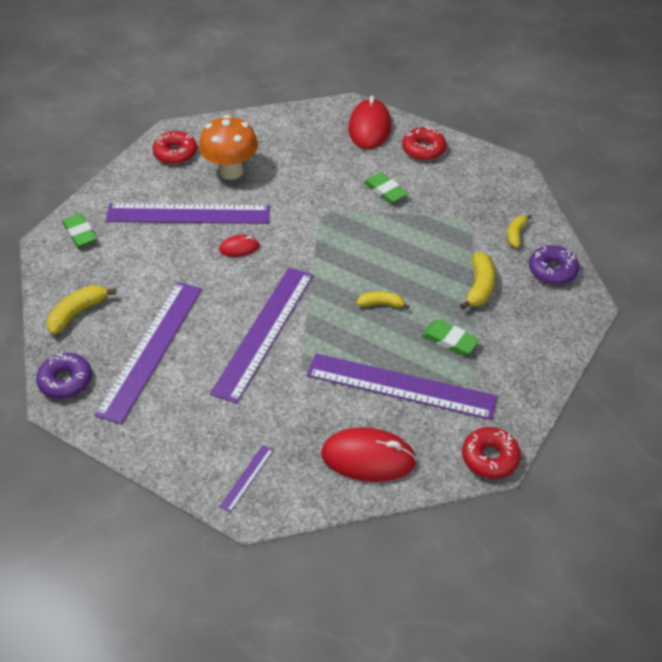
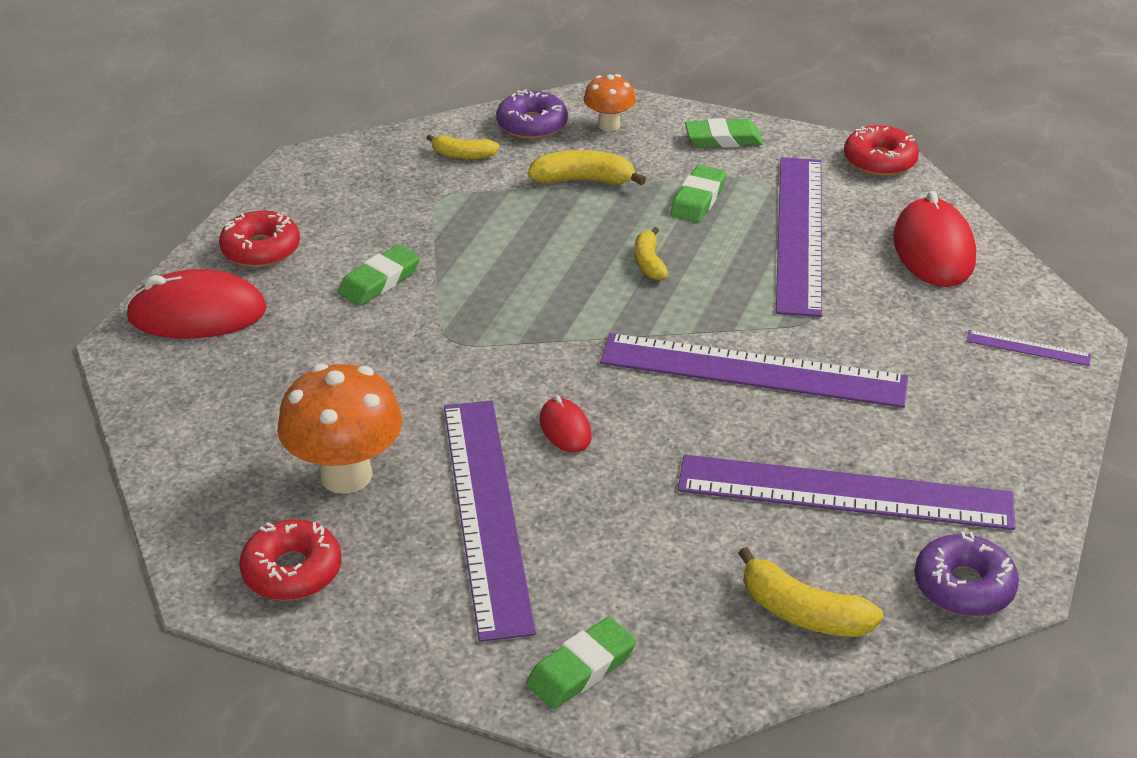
camera: 100 degrees left, 10 degrees down
none -> orange mushroom [584,74,636,131]
none -> green eraser [685,118,763,148]

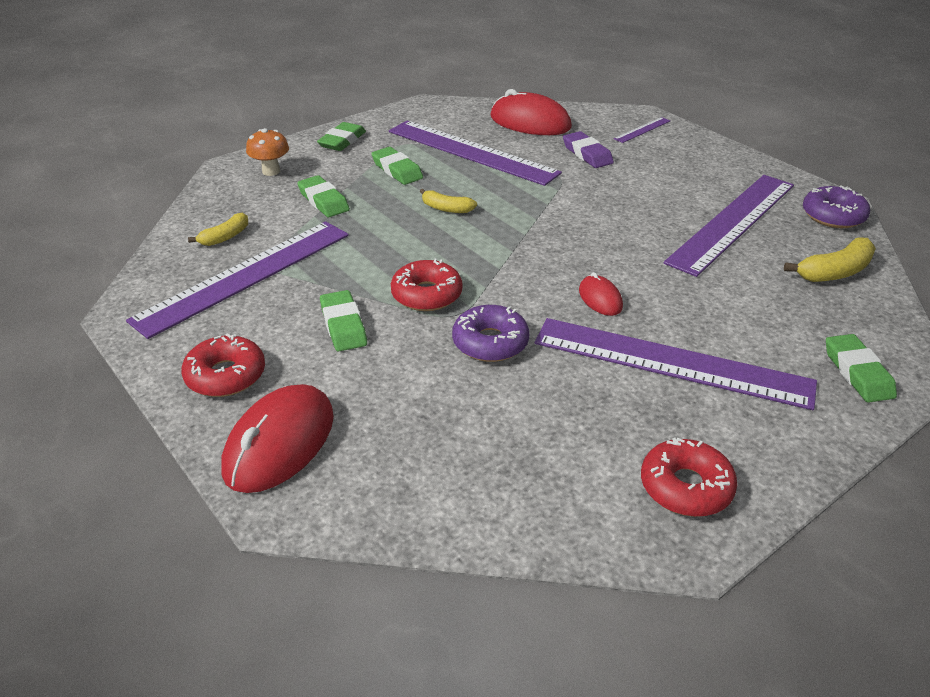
camera: 60 degrees left, 0 degrees up
orange mushroom [277,364,402,494] -> none
purple donut [496,89,568,139] -> purple donut moved to [452,305,529,362]
yellow banana [528,150,646,185] -> green eraser [297,175,350,217]
red mouse [540,395,592,453] -> red mouse turned 60 degrees clockwise [579,272,623,316]
purple ruler [600,333,908,408] -> purple ruler moved to [126,221,349,339]
red donut [844,125,919,176] -> red donut moved to [391,259,463,311]
none -> purple eraser [563,131,614,168]

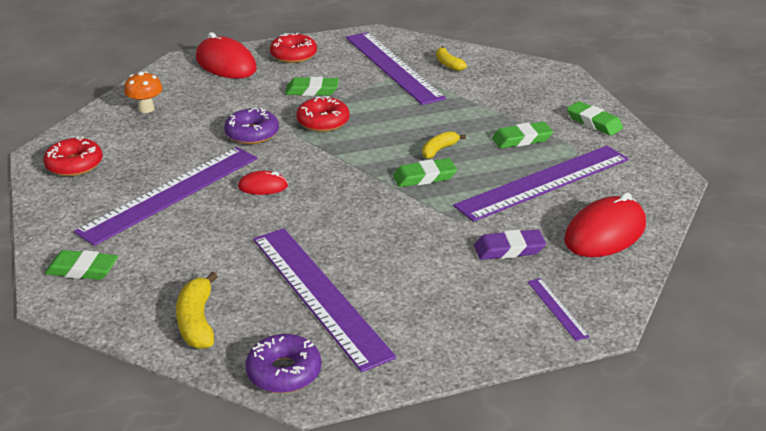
camera: 110 degrees right, 5 degrees down
orange mushroom [246,128,289,176] -> orange mushroom moved to [124,71,163,113]
green eraser [297,175,350,217] -> green eraser moved to [393,158,457,187]

